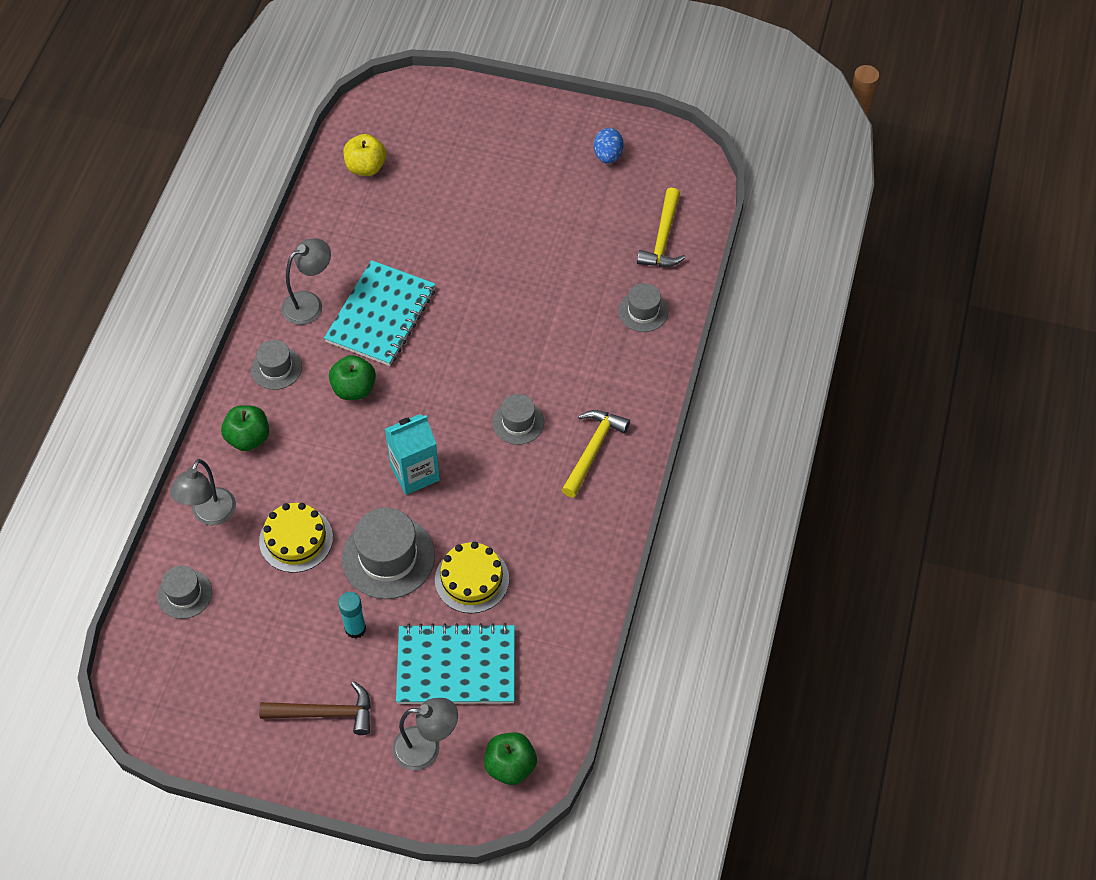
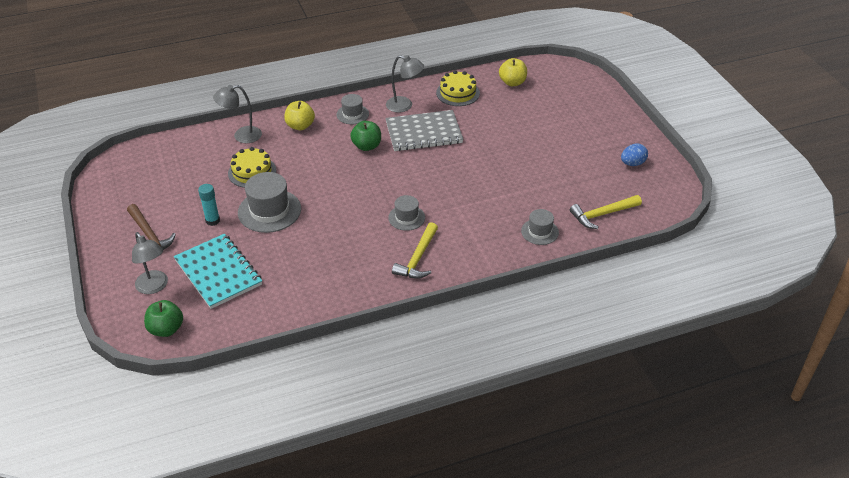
camera: 55 degrees right, 15 degrees down
grey hat [157,565,212,619] -> none
green apple [221,405,269,451] -> yellow apple [284,101,315,130]
turquoise notebook [324,260,436,366] -> grey notebook [385,110,463,151]
turquoise carton [385,414,440,495] -> none
yellow cake [435,542,509,613] -> yellow cake moved to [436,70,480,106]
yellow hammer [562,410,630,497] -> yellow hammer turned 120 degrees clockwise [392,222,438,279]

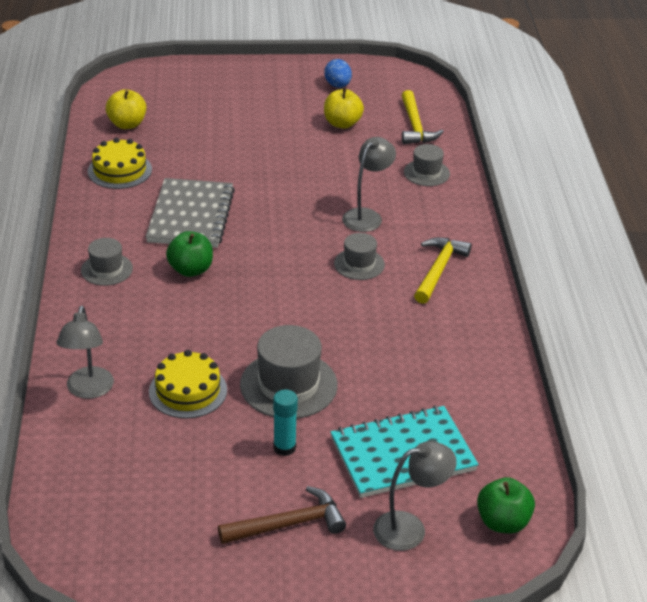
camera: 75 degrees left, 5 degrees down
yellow apple [284,101,315,130] -> yellow apple moved to [324,88,364,129]
grey lamp [386,55,424,113] -> grey lamp moved to [342,137,396,232]
yellow hammer [392,222,438,279] -> yellow hammer turned 105 degrees counterclockwise [414,237,472,304]

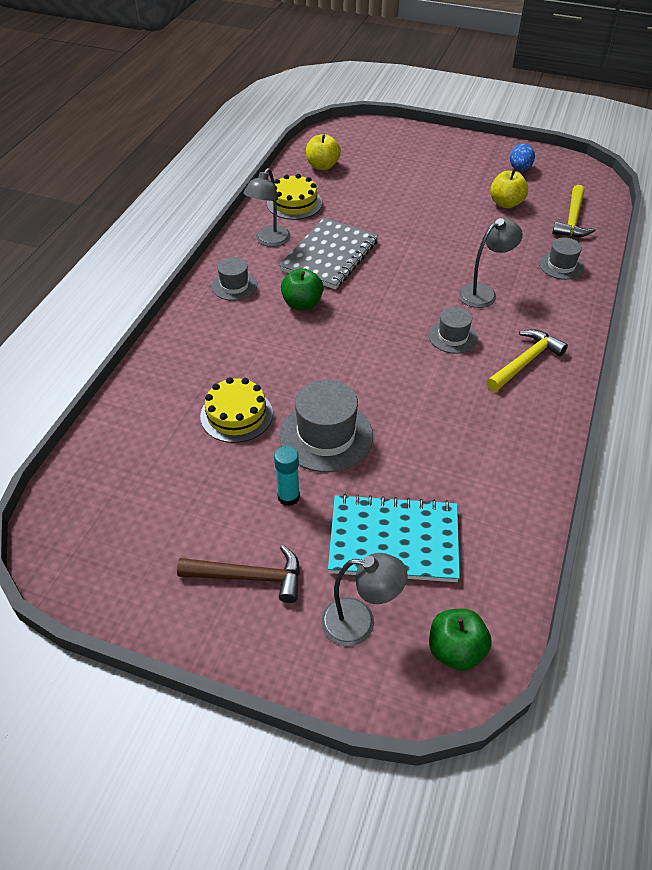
camera: 25 degrees right, 10 degrees up
grey lamp [56,306,114,399] -> grey lamp moved to [243,168,291,247]

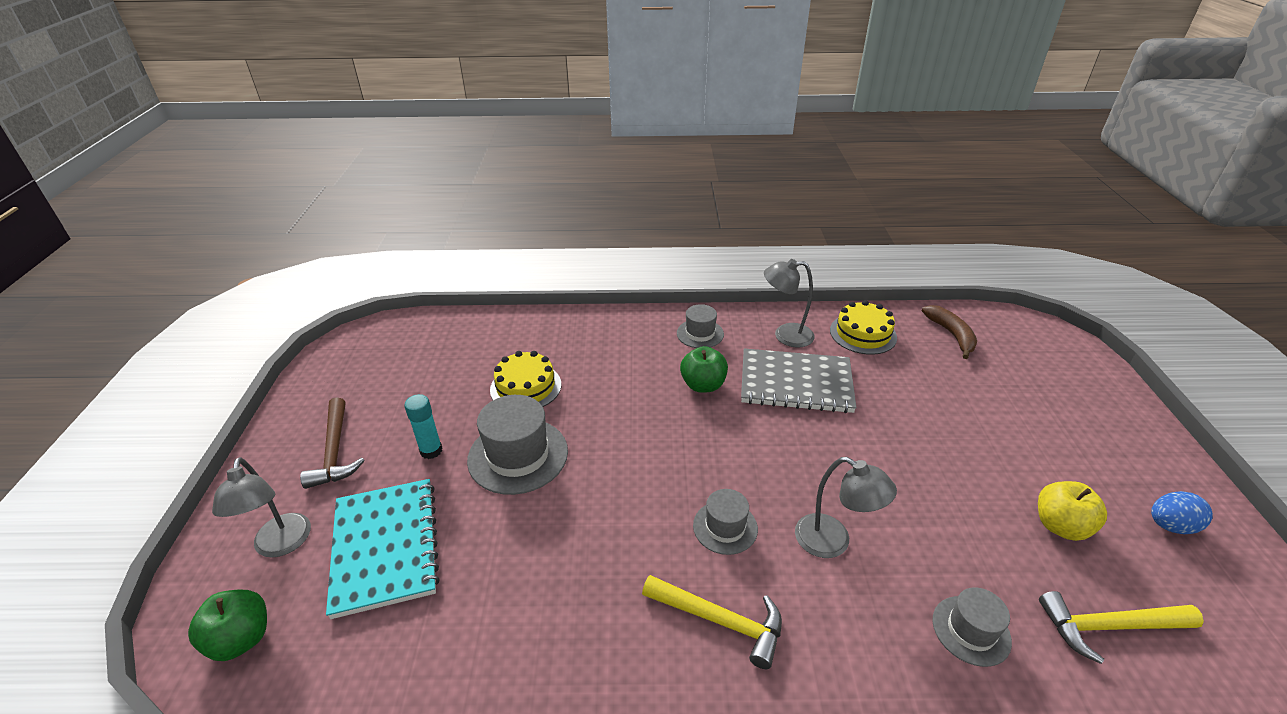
camera: 70 degrees right, 10 degrees down
yellow apple [306,134,341,170] -> brown banana [922,305,977,359]

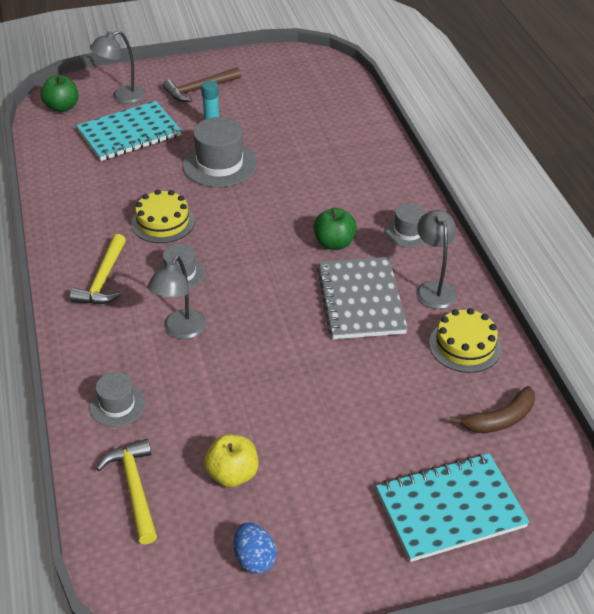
camera: 75 degrees right, 5 degrees up
yellow cake [490,351,561,407] -> yellow cake moved to [131,189,195,243]
none -> turquoise notebook [376,453,530,562]

